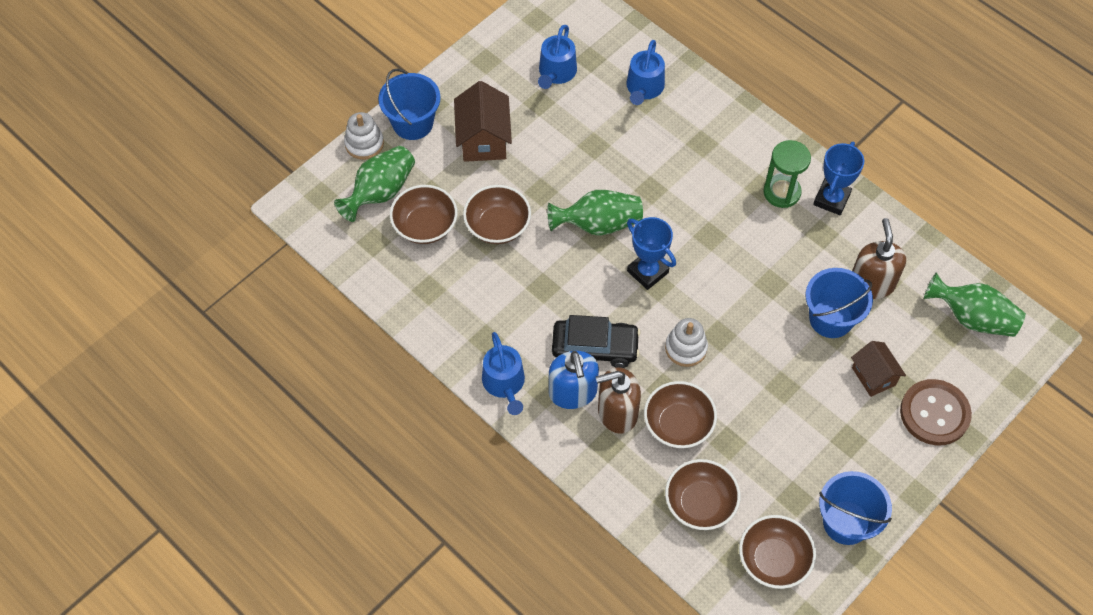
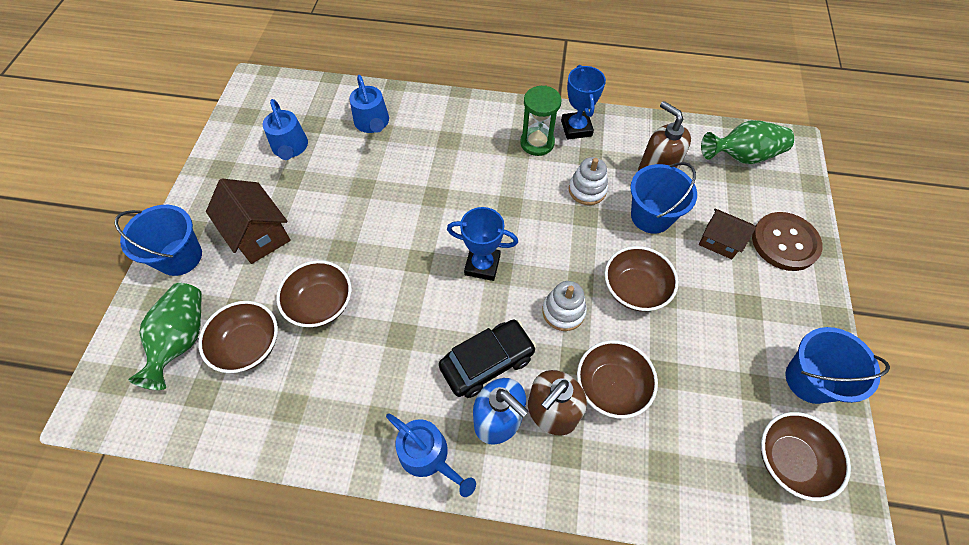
camera: 35 degrees left, 0 degrees up
white stacking toy [344,112,384,160] -> white stacking toy moved to [569,157,608,205]
green vase [547,190,643,236] -> none
brown bowl [665,459,740,530] -> brown bowl moved to [605,246,679,311]

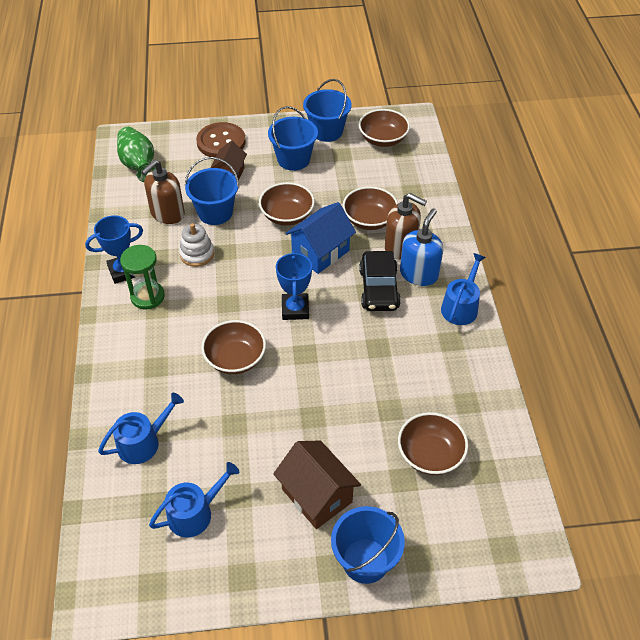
camera: 105 degrees left, 10 degrees down
green vase [129,283,202,390] -> none
brown house [206,179,291,264] -> brown house turned 75 degrees counterclockwise [273,440,361,529]
brown bowl [276,260,352,327] -> brown bowl moved to [201,320,266,374]
black car [439,319,536,398] -> black car turned 135 degrees counterclockwise [359,251,401,311]
white stacking toy [542,281,587,331] -> blue house [285,202,356,274]
none -> blue bucket [268,106,318,171]

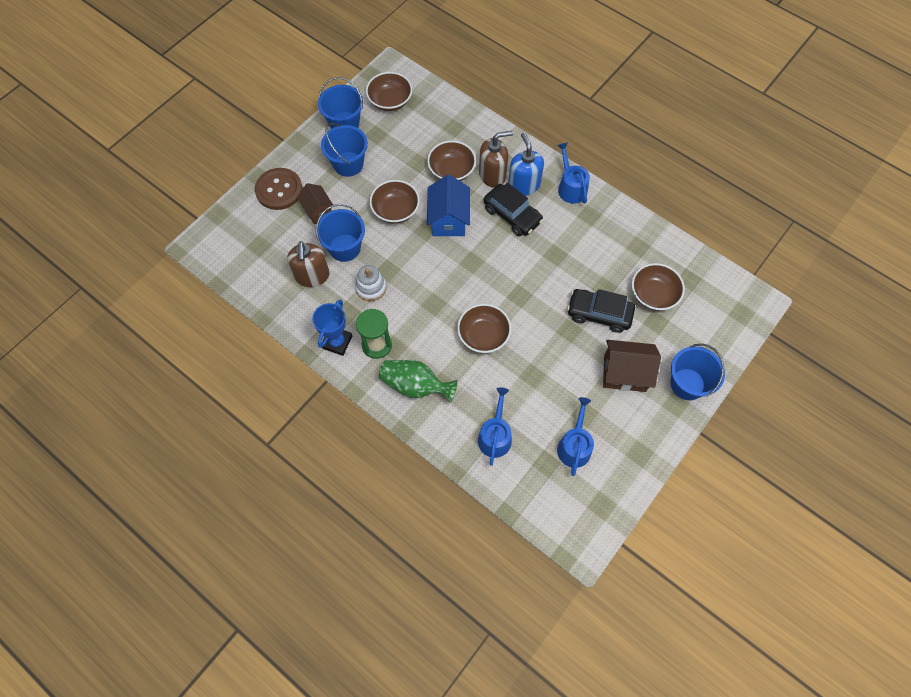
camera: 45 degrees left, 15 degrees up
green vase [117,127,156,182] -> green vase moved to [379,360,457,403]
blue trophy [276,251,312,320] -> none
none -> black car [567,289,635,333]

